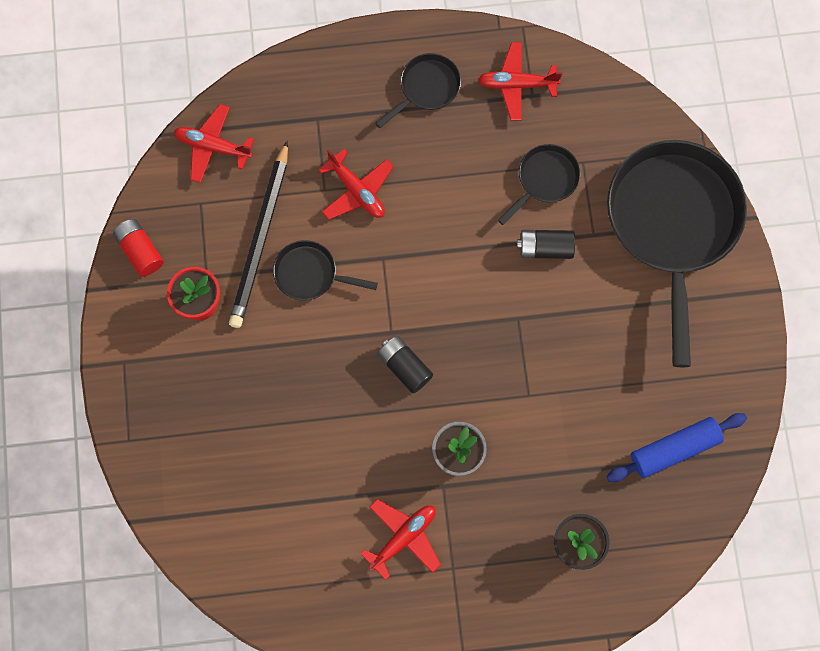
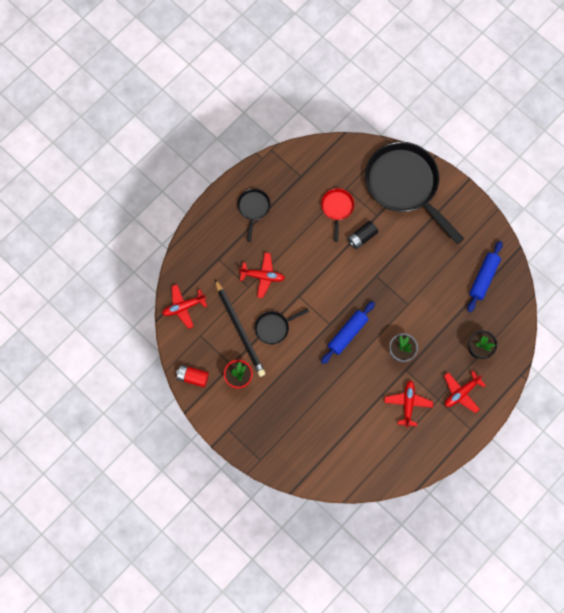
camera: 40 degrees left, 0 degrees up
black battery [377,336,433,394] -> blue rolling pin [321,301,375,364]
red plane [478,42,562,121] -> red plane moved to [444,371,486,413]
black pan [498,144,581,225] -> red pan [321,188,354,242]

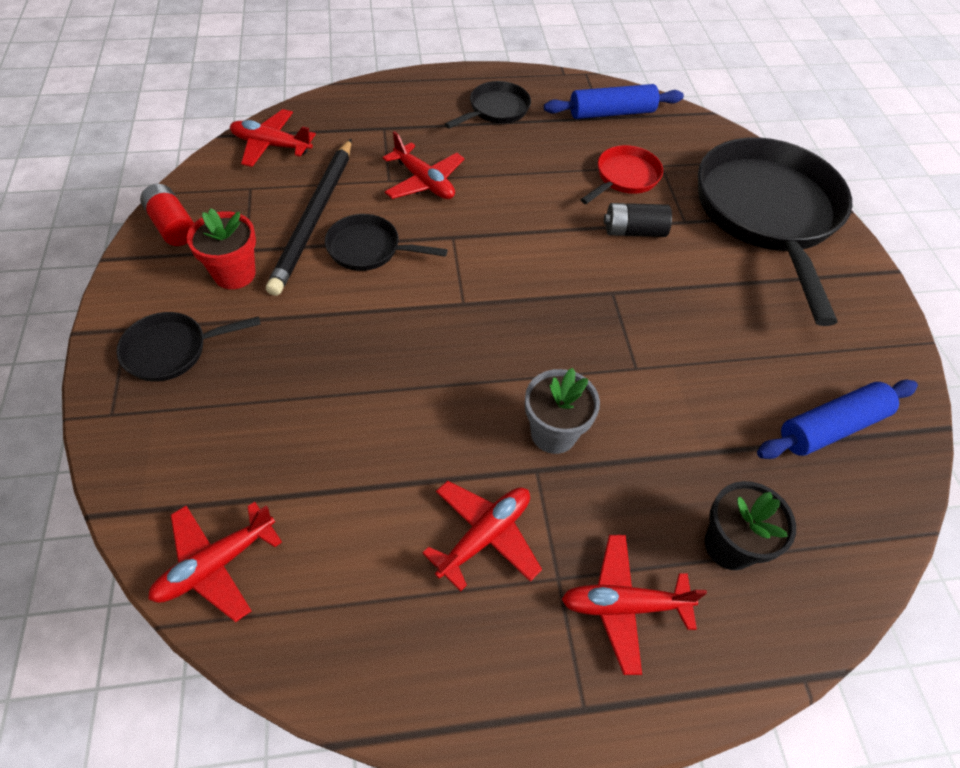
camera: 35 degrees right, 20 degrees down
blue rolling pin [321,301,375,364] -> blue rolling pin moved to [544,84,684,119]
none -> black pan [117,312,261,382]
none -> red plane [148,502,282,622]

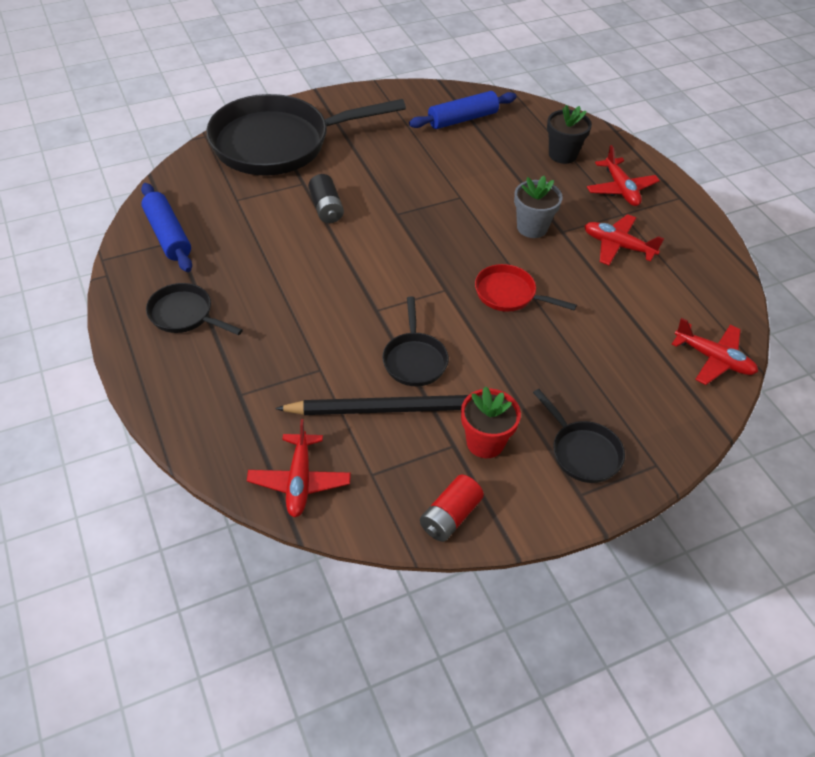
camera: 105 degrees left, 5 degrees down
red plane [383,131,464,199] -> none
red pan [580,145,663,204] -> red pan moved to [475,264,577,312]
blue rolling pin [757,379,918,459] -> blue rolling pin turned 75 degrees counterclockwise [409,91,516,129]

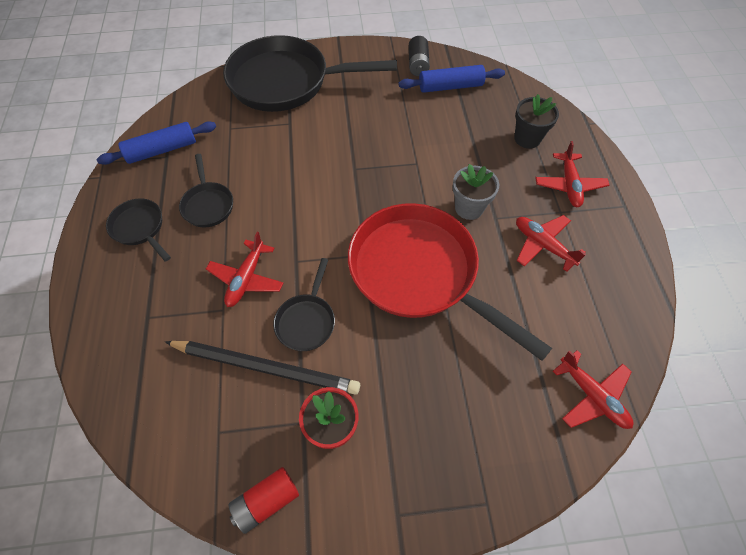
camera: 20 degrees right, 10 degrees up
blue rolling pin [141,183,192,272] -> blue rolling pin turned 75 degrees clockwise [97,121,216,165]
red plane [247,419,351,517] -> red plane moved to [206,232,283,307]
black battery [308,174,344,223] -> black battery moved to [409,36,430,76]
red pan [475,264,577,312] -> red pan [348,203,552,361], size x2.23
black pan [533,389,625,483] -> black pan moved to [179,154,233,227]

